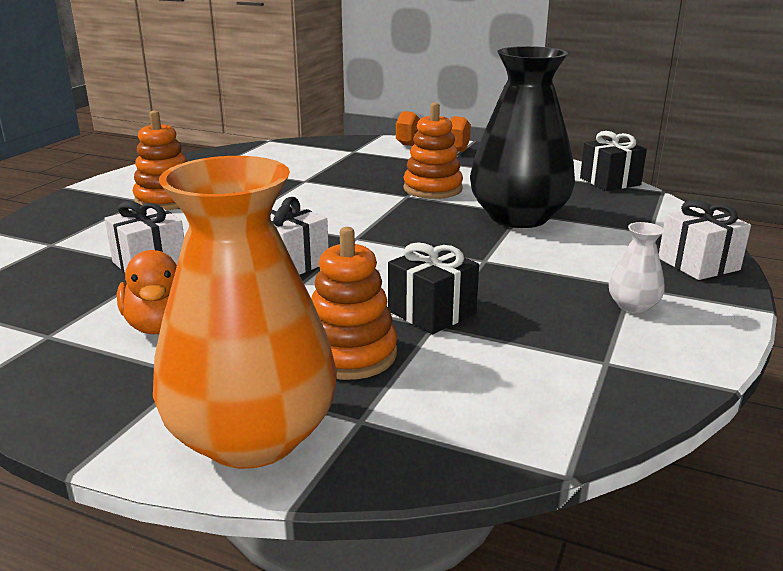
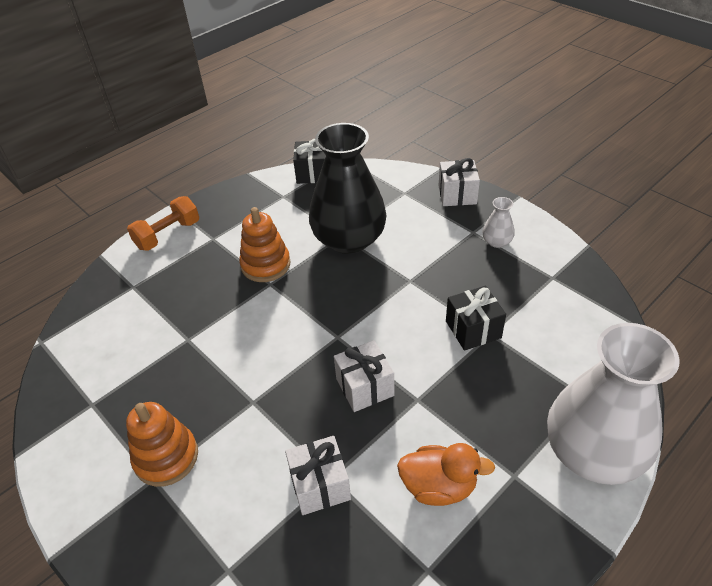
camera: 65 degrees left, 20 degrees up
orange vase [153,156,337,469] -> white vase [547,323,680,485]
orange stacking toy [311,227,397,380] -> none

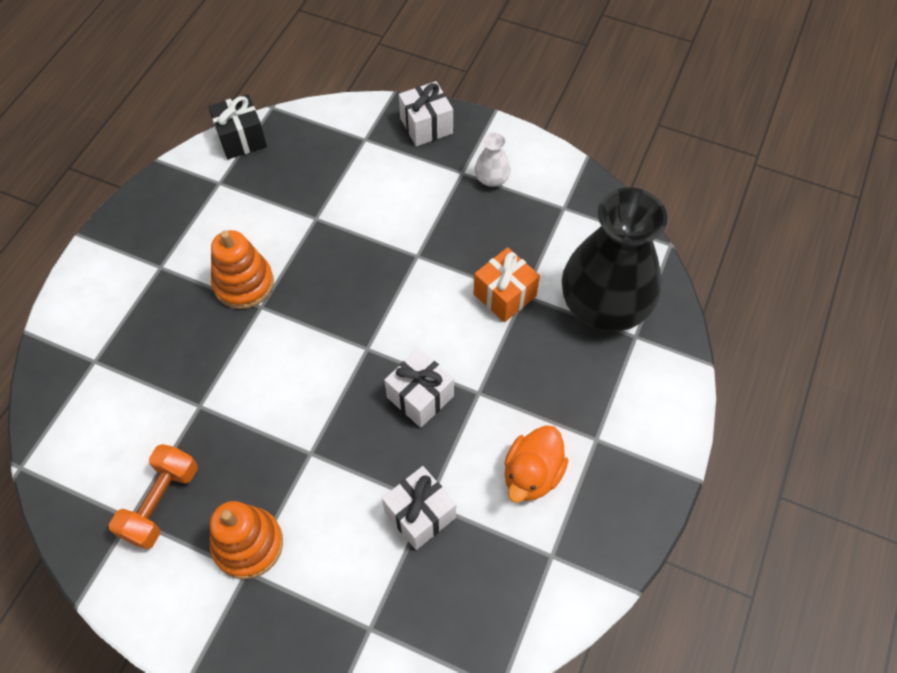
camera: 25 degrees left, 15 degrees up
orange dumbbell [127,196,199,251] -> orange dumbbell moved to [109,444,198,549]
black vase [309,123,387,254] -> black vase moved to [562,187,667,331]
orange duck [397,443,495,506] -> orange duck turned 135 degrees clockwise [504,425,569,503]
black gift [446,286,506,351] -> orange gift [473,247,540,322]
white vase [547,323,680,485] -> none

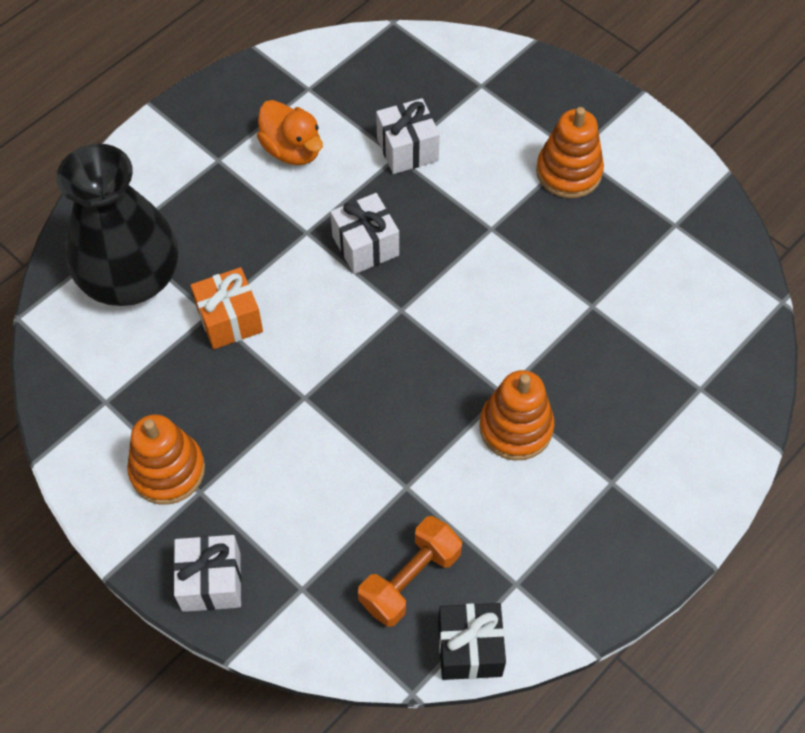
camera: 160 degrees left, 0 degrees up
orange dumbbell [109,444,198,549] -> orange dumbbell moved to [358,516,462,627]
white vase [475,132,511,187] -> orange stacking toy [127,414,205,505]
orange duck [504,425,569,503] -> orange duck turned 90 degrees clockwise [257,100,323,165]

